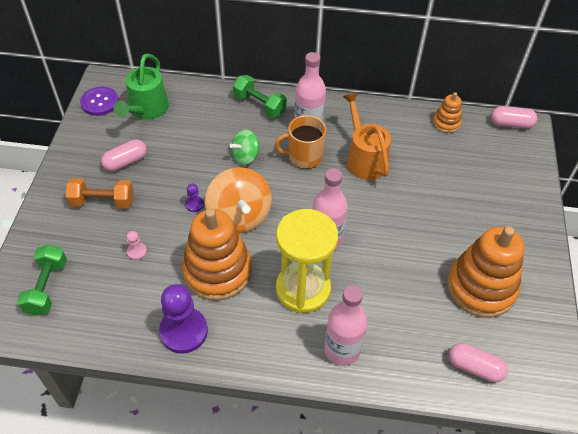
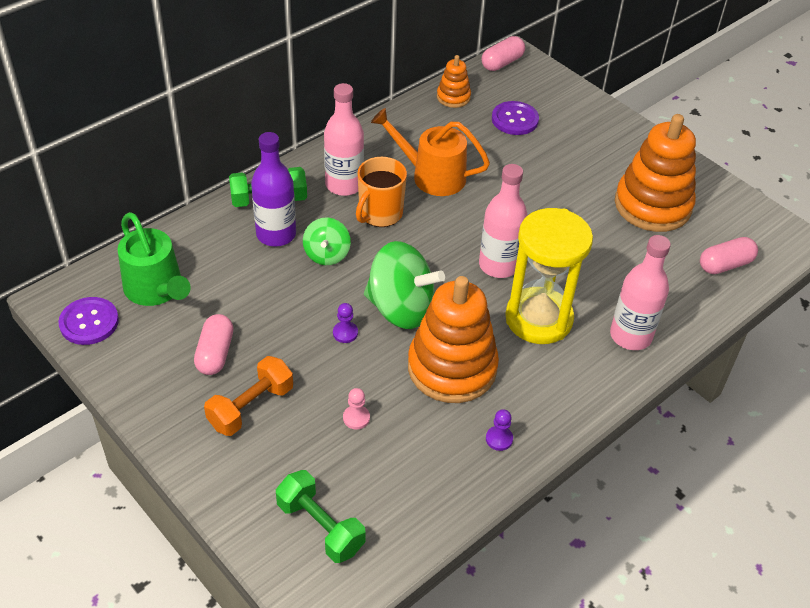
camera: 50 degrees left, 5 degrees down
purple pawn [159,284,208,354] -> purple pawn [486,409,513,451], size x0.44
orange spinning top [205,167,272,234] -> green spinning top [364,241,445,329]
none -> purple bottle [251,132,296,247]
none -> purple button [492,101,539,135]

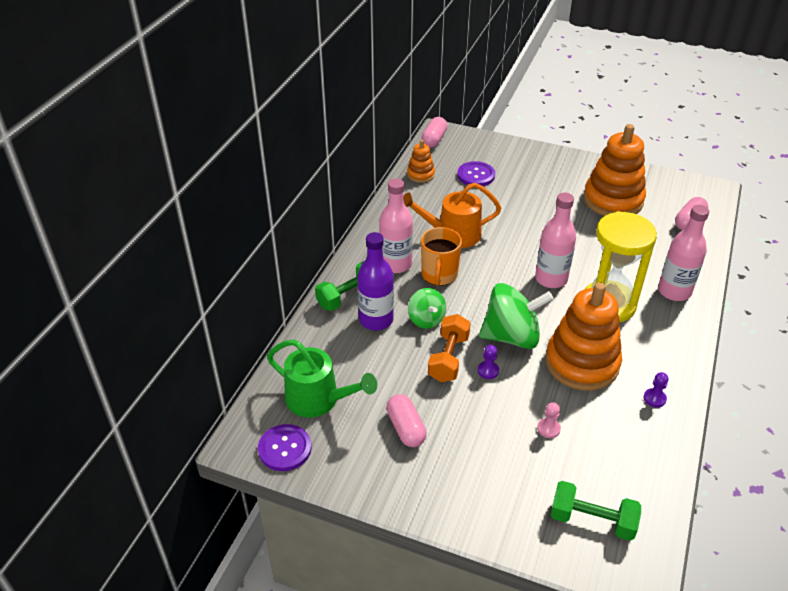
camera: 25 degrees left, 5 degrees down
orange dumbbell [204,356,293,436] -> orange dumbbell moved to [428,314,471,382]

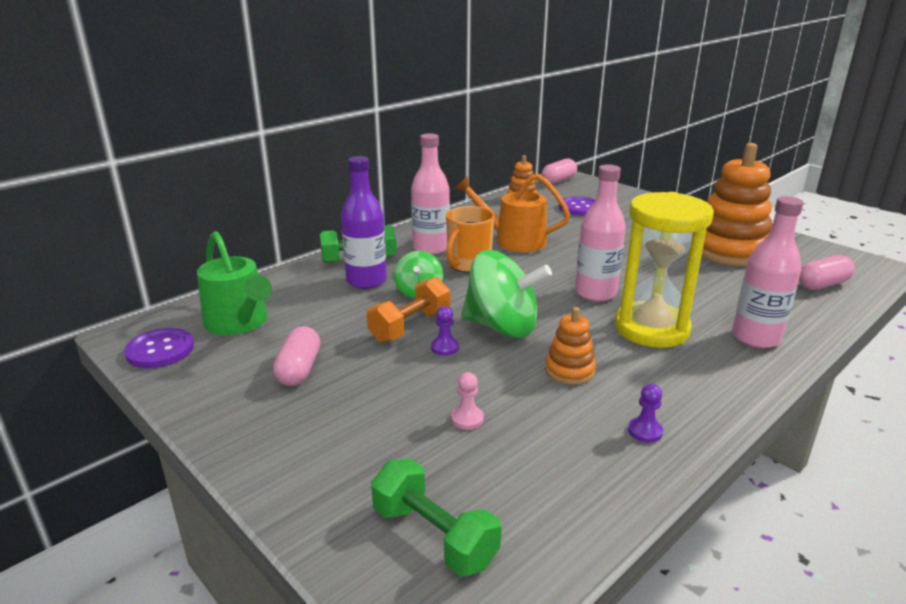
camera: 25 degrees right, 15 degrees down
orange stacking toy [545,282,622,391] -> orange stacking toy [545,307,596,385], size x0.48

